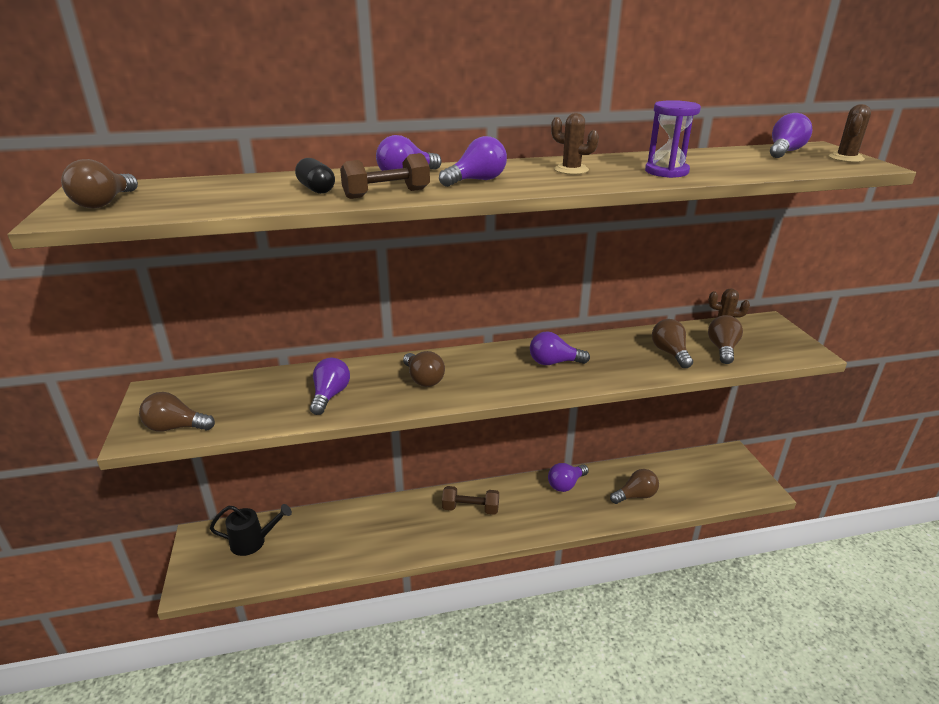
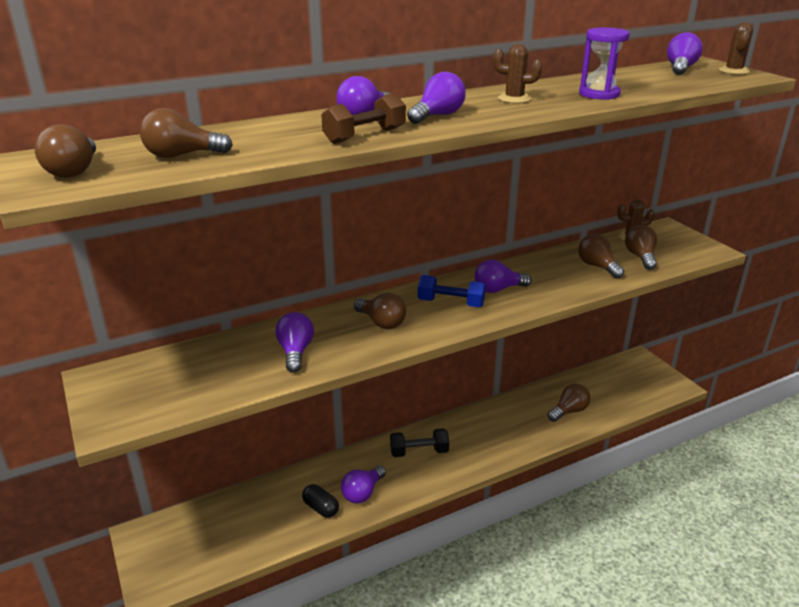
camera: 15 degrees left, 0 degrees up
brown light bulb [139,392,215,432] -> brown light bulb moved to [140,108,233,158]
black watering can [210,504,292,556] -> none
black capsule [295,158,335,194] -> black capsule moved to [302,484,339,518]
brown dumbbell [442,486,499,515] -> black dumbbell [390,428,449,457]
purple light bulb [548,463,589,492] -> purple light bulb moved to [341,466,386,503]
none -> blue dumbbell [418,275,486,307]

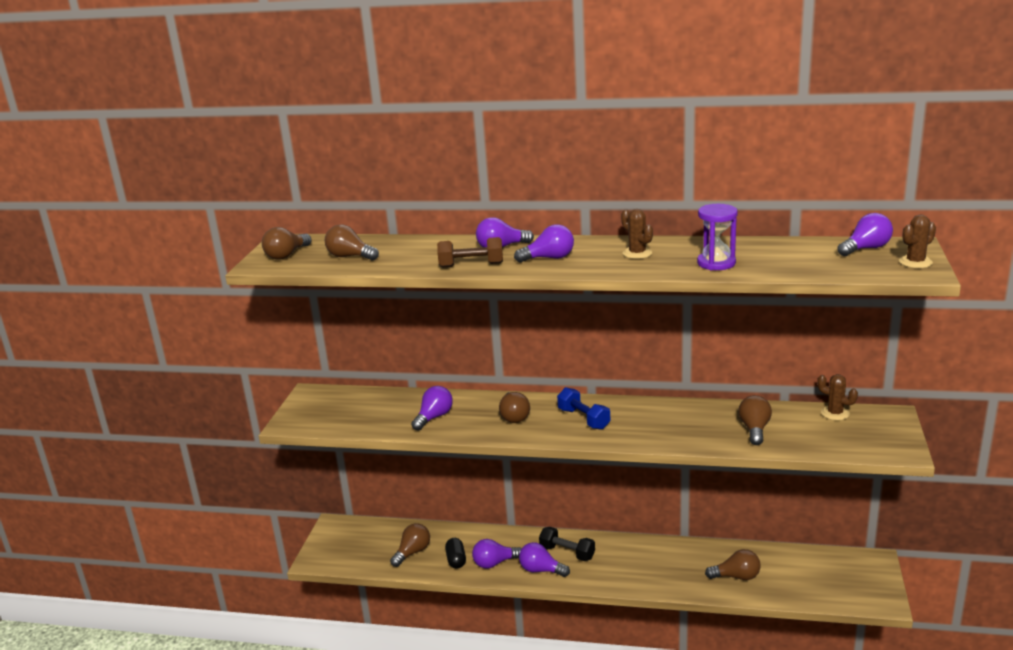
camera: 40 degrees right, 5 degrees down
purple light bulb [475,259,532,293] -> purple light bulb moved to [519,542,570,577]
brown light bulb [625,225,657,270] -> brown light bulb moved to [390,523,430,567]

